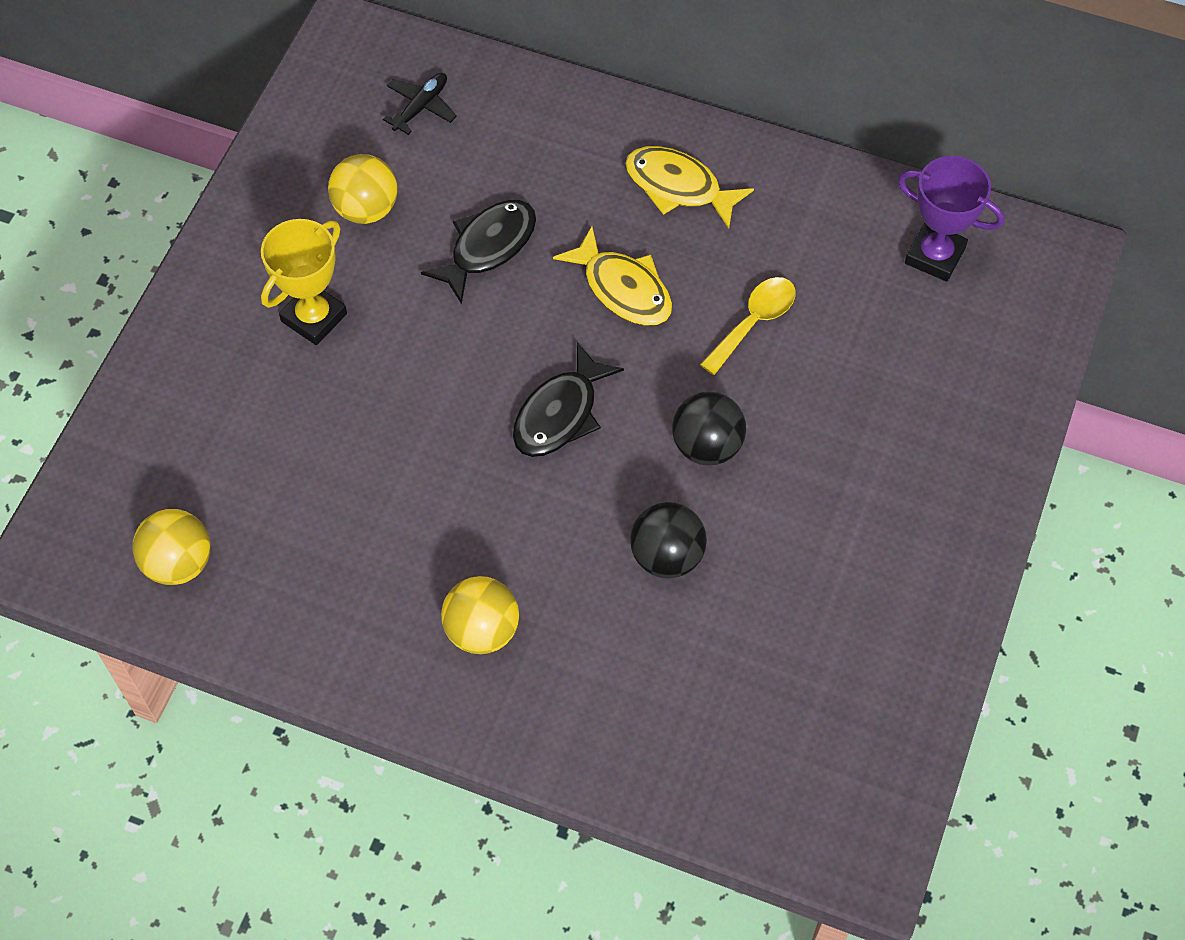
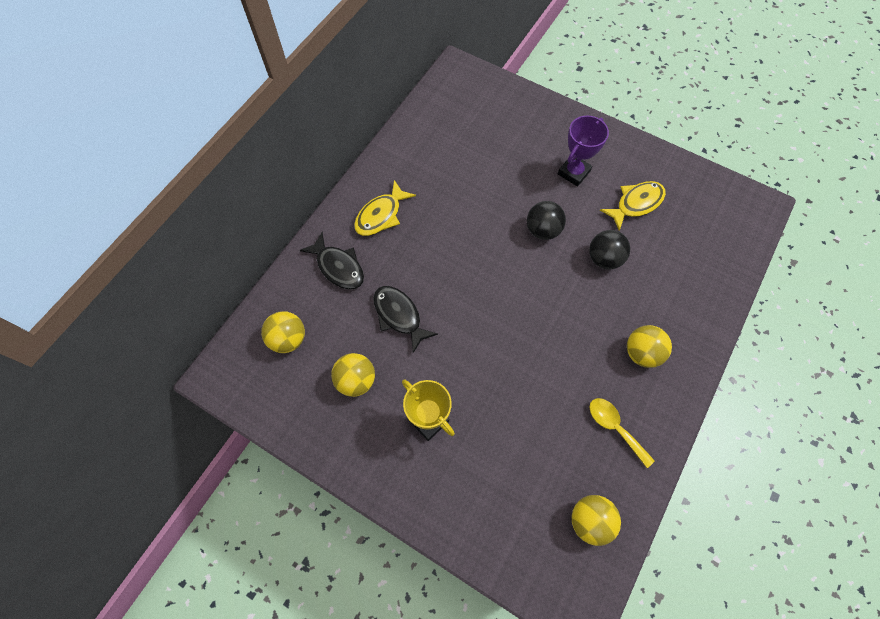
camera: 80 degrees left, 5 degrees up
black plane [383,73,457,135] -> yellow ball [261,311,305,353]
black fish [513,342,624,457] -> black fish moved to [299,232,364,289]
yellow fish [553,227,672,326] -> yellow fish moved to [600,181,666,231]
yellow spoon [700,277,796,375] -> yellow spoon moved to [589,398,655,468]
purple trophy [898,156,1004,282] -> purple trophy moved to [558,115,609,187]

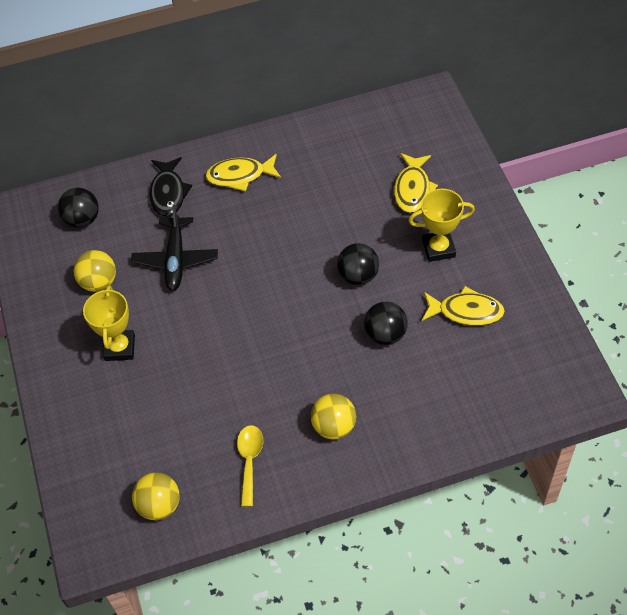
camera: 45 degrees right, 10 degrees down
yellow ball [261,311,305,353] -> black ball [58,188,99,228]
black fish [373,286,438,353] -> black plane [131,204,218,291]
purple trophy [558,115,609,187] -> yellow trophy [408,189,475,262]
none -> yellow fish [394,153,438,213]

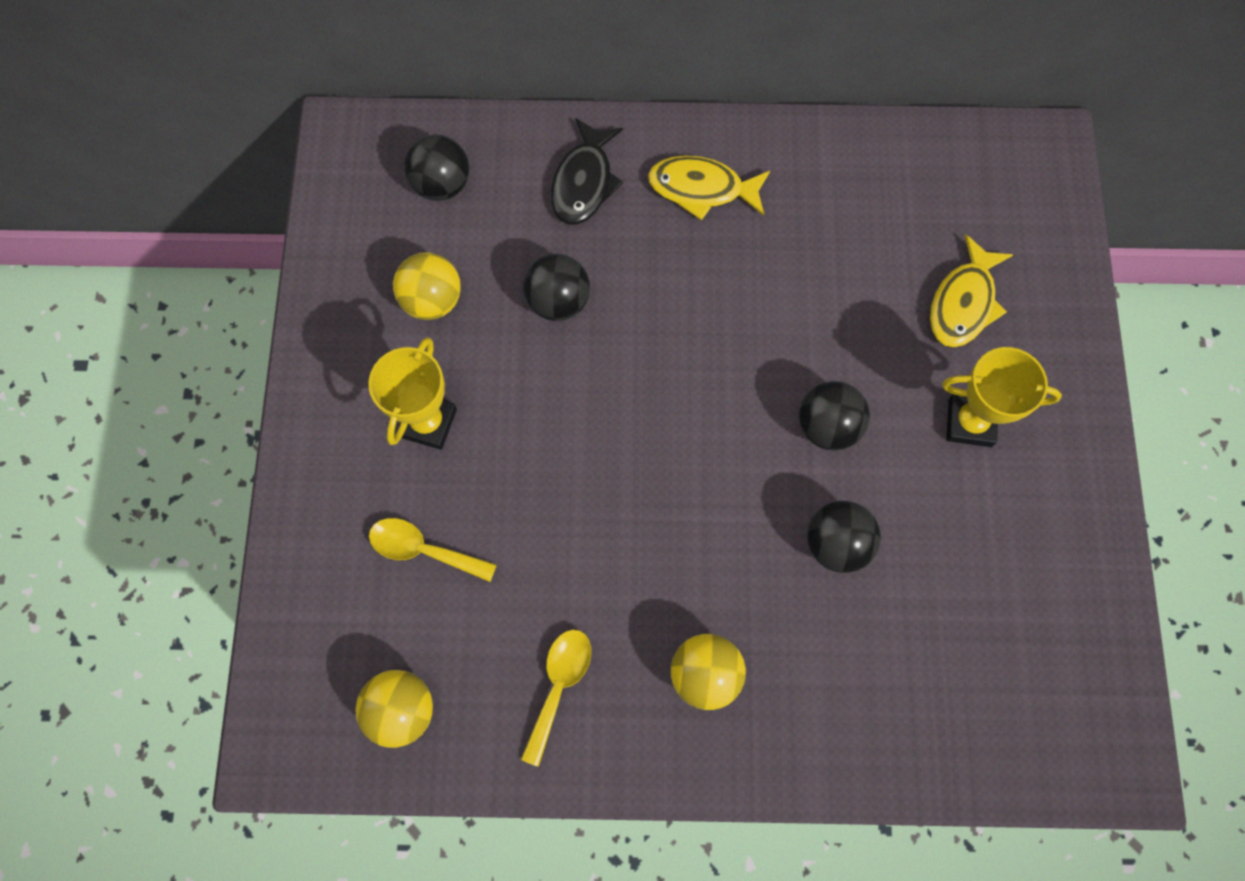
camera: 15 degrees right, 15 degrees up
black plane [131,204,218,291] -> black ball [523,254,590,321]
yellow fish [422,286,505,326] -> none
none -> yellow spoon [369,518,497,582]

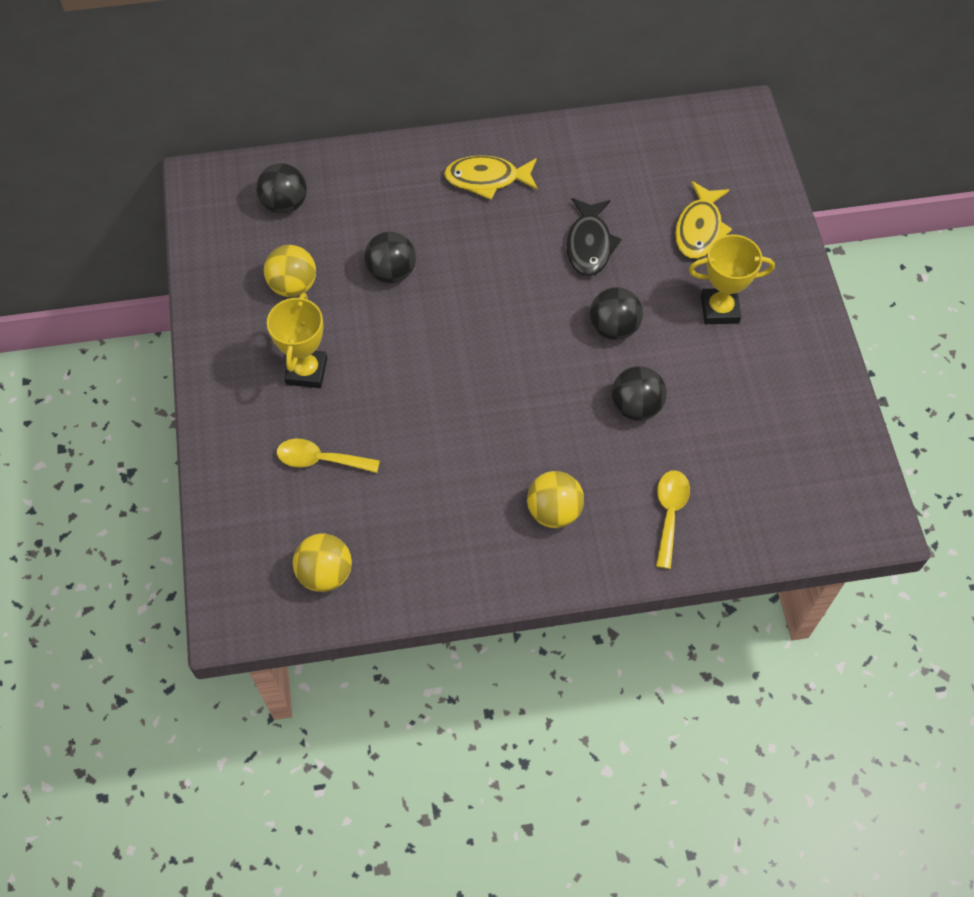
camera: 10 degrees left, 10 degrees down
yellow spoon [521,629,591,767] -> yellow spoon moved to [656,470,690,569]
black fish [551,118,623,225] -> black fish moved to [567,198,622,276]

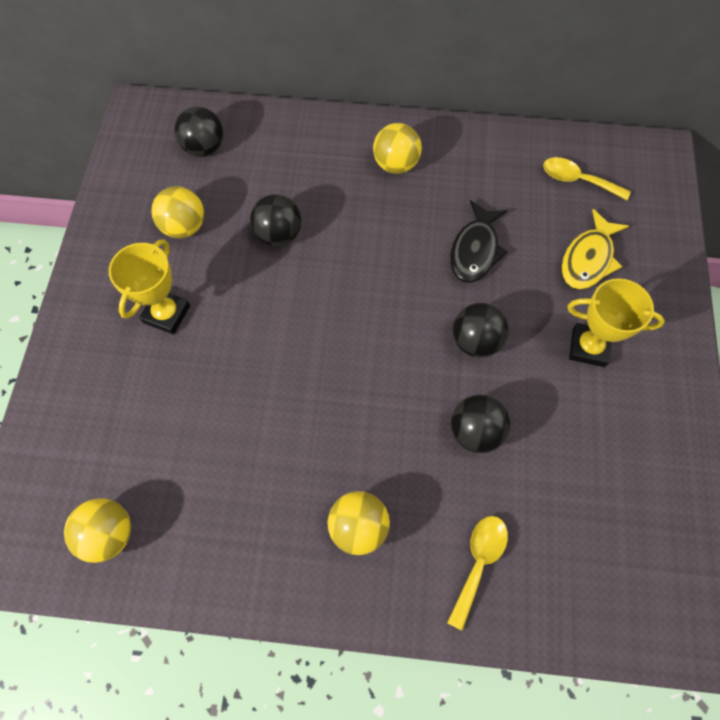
camera: 15 degrees right, 5 degrees up
yellow spoon [277,439,380,473] -> yellow spoon moved to [543,157,631,200]
yellow fish [444,155,538,200] -> yellow ball [373,123,422,174]

